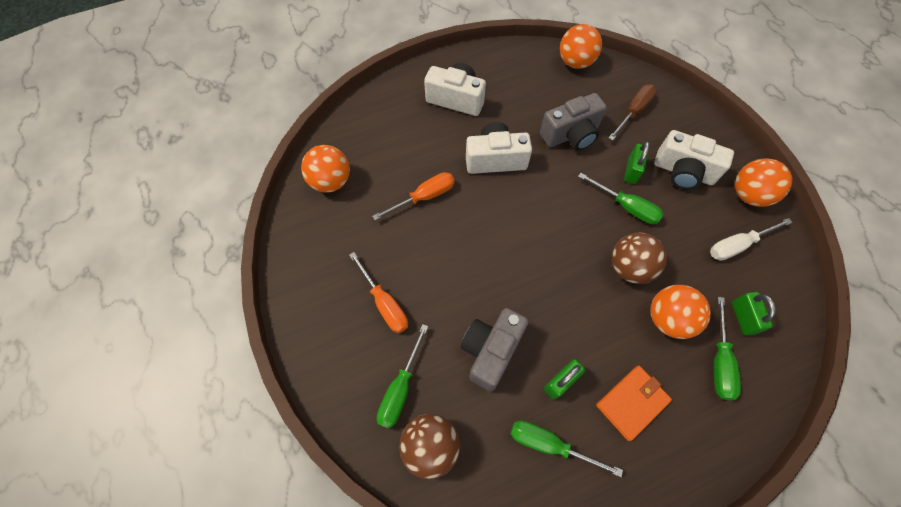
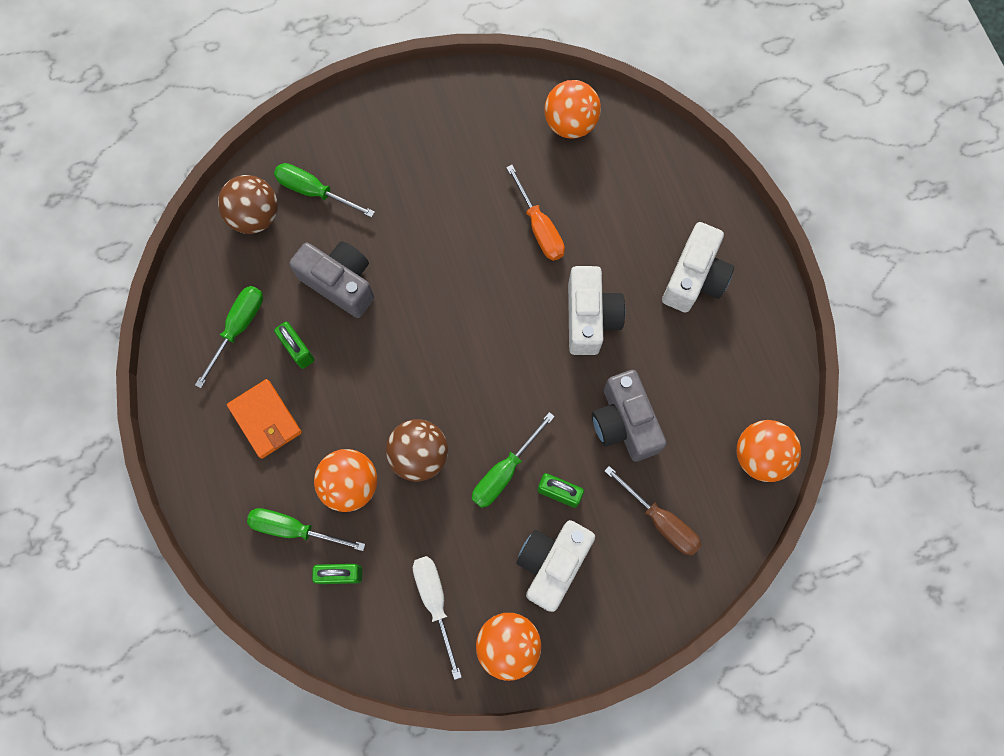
camera: 95 degrees right, 10 degrees up
orange screwdriver [349,252,408,333] -> none

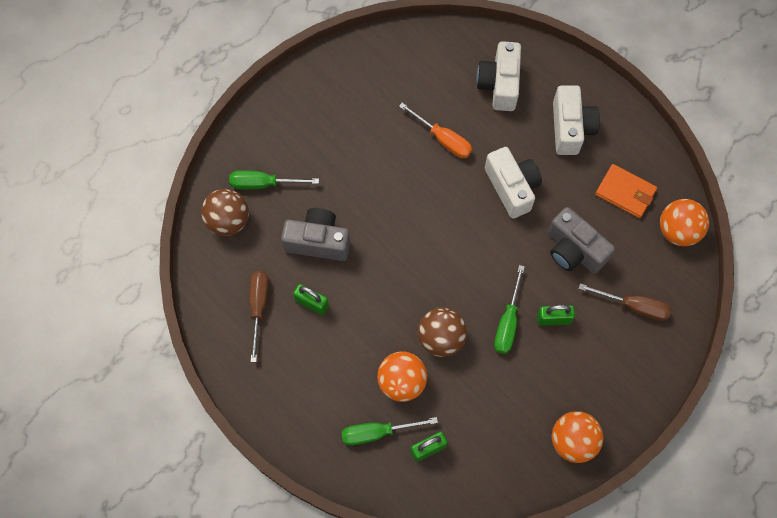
camera: 25 degrees left, 5 degrees down
green screwdriver [195,286,263,388] -> brown screwdriver [249,271,269,362]
orange wallet [227,379,302,459] -> orange wallet moved to [595,164,657,218]
white screwdriver [413,556,462,680] -> none
white camera [516,520,595,612] -> white camera moved to [476,41,521,111]
orange ball [544,80,601,139] -> none

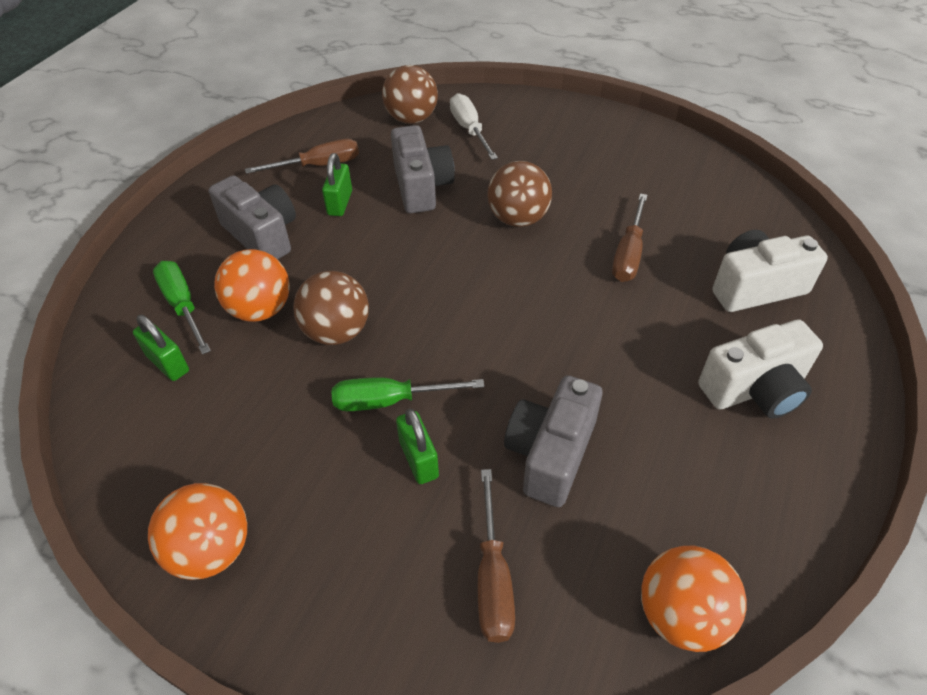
camera: 70 degrees right, 20 degrees down
green screwdriver [229,170,319,189] -> white screwdriver [450,93,498,160]
orange screwdriver [399,103,472,158] -> brown screwdriver [612,193,647,282]
white camera [485,147,542,219] -> none
orange wallet [595,164,657,218] -> none
none -> grey camera [209,175,296,259]
none -> brown ball [487,161,552,227]

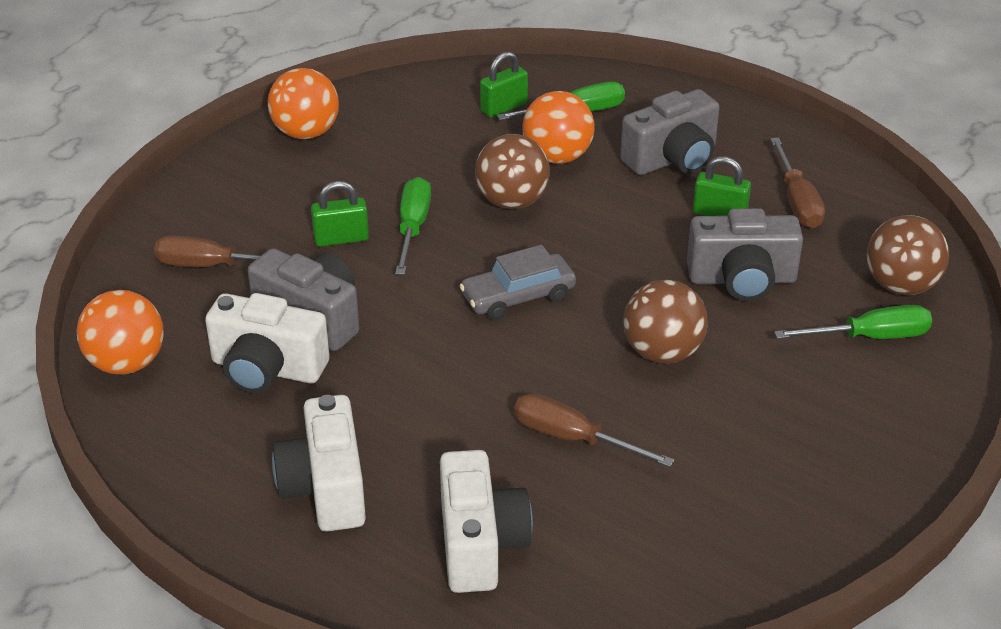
camera: 100 degrees right, 10 degrees down
white screwdriver [450,93,498,160] -> green screwdriver [774,305,932,339]
none -> white camera [205,293,330,393]
none -> grey car [460,245,576,320]

